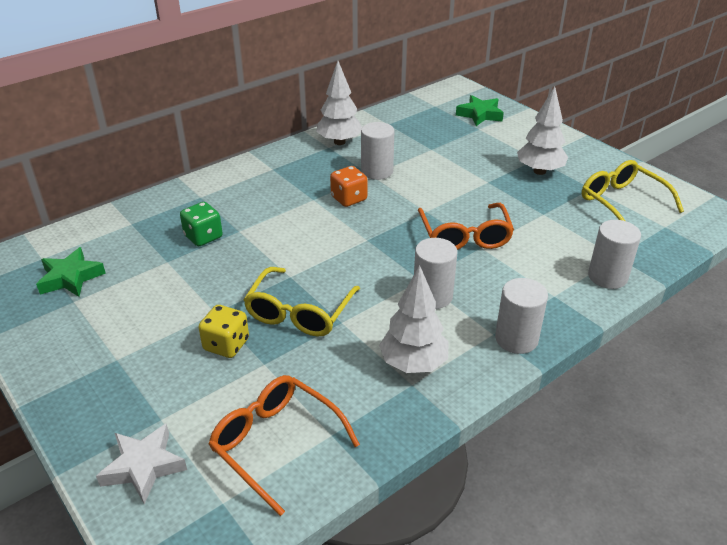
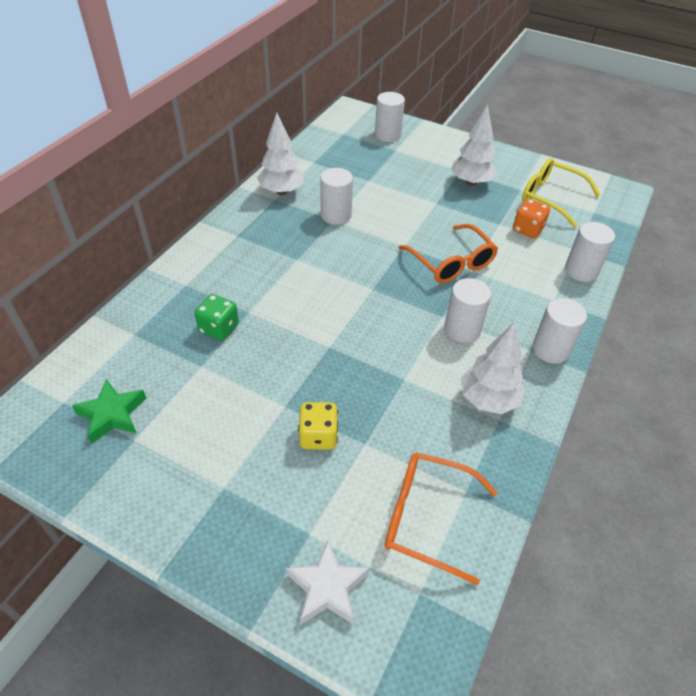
camera: 25 degrees left, 10 degrees up
yellow glasses [243,267,360,336] -> none
orange dice [330,166,367,207] -> orange dice moved to [513,199,550,238]
green star [456,95,504,126] -> white cylinder [375,92,405,142]

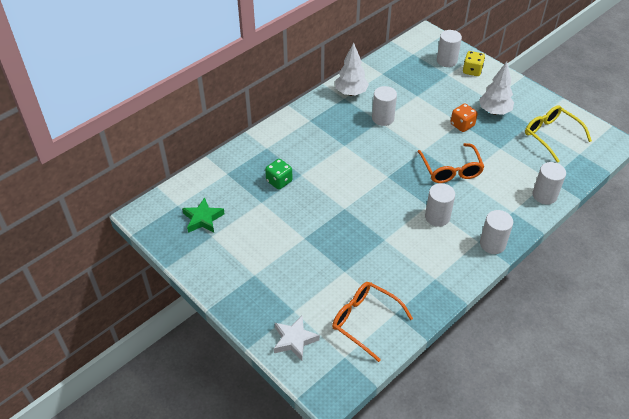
camera: 20 degrees right, 0 degrees up
yellow dice [298,402,338,450] -> yellow dice moved to [463,51,485,76]
white tree [461,322,525,414] -> none
orange dice [513,199,550,238] -> orange dice moved to [451,104,478,132]

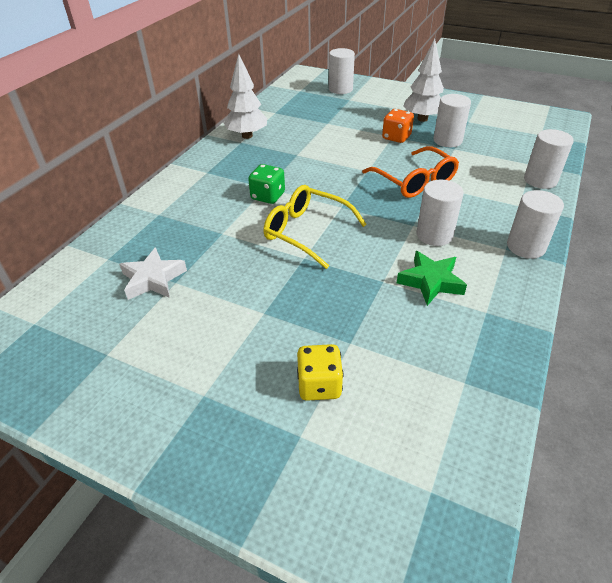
camera: 20 degrees left, 5 degrees down
green star [182,197,225,233] -> green star moved to [397,251,467,306]
green dice [265,159,293,190] -> green dice moved to [248,164,285,204]
white star [274,316,320,361] -> white star moved to [119,247,187,300]
orange glasses [332,282,413,362] -> none
white cylinder [372,86,397,126] -> white cylinder moved to [434,94,471,147]
yellow dice [463,51,485,76] -> yellow dice moved to [297,344,344,401]
yellow glasses [525,105,592,163] -> yellow glasses moved to [264,185,367,269]

